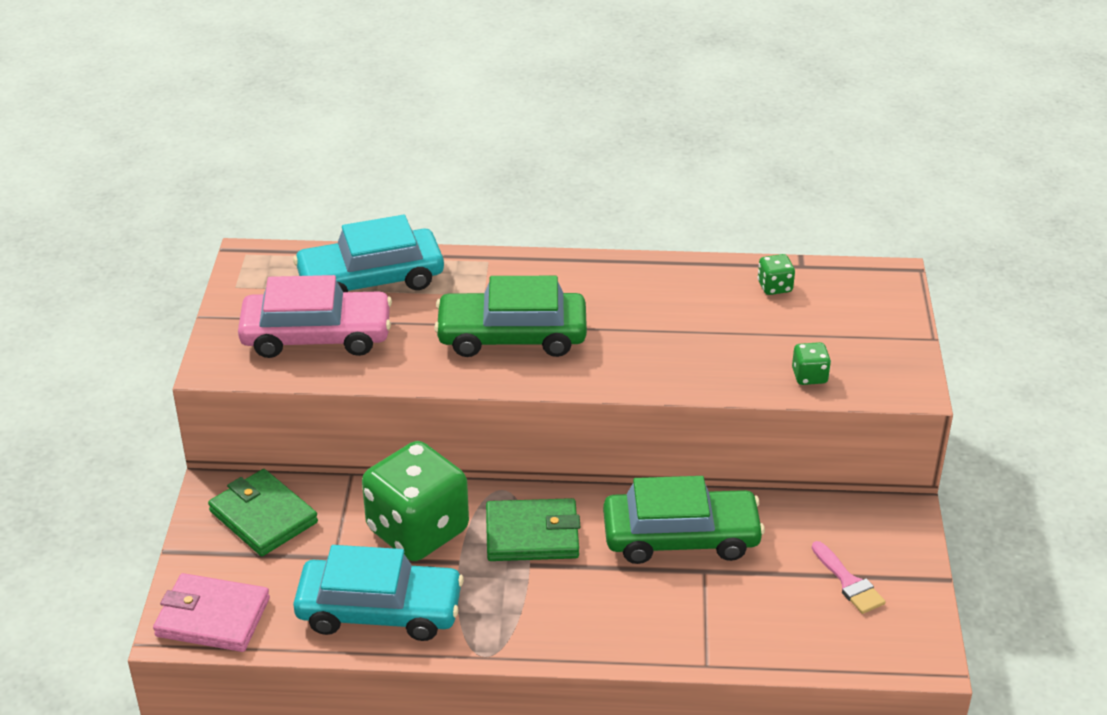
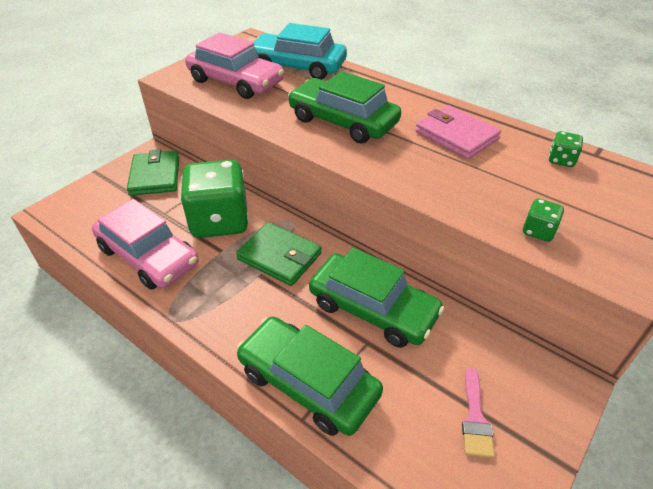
camera: 35 degrees right, 5 degrees up
pink wallet [153,573,270,652] -> pink wallet moved to [415,105,501,159]
turquoise car [293,545,464,641] -> pink car [92,199,199,290]
none -> green car [237,316,383,436]

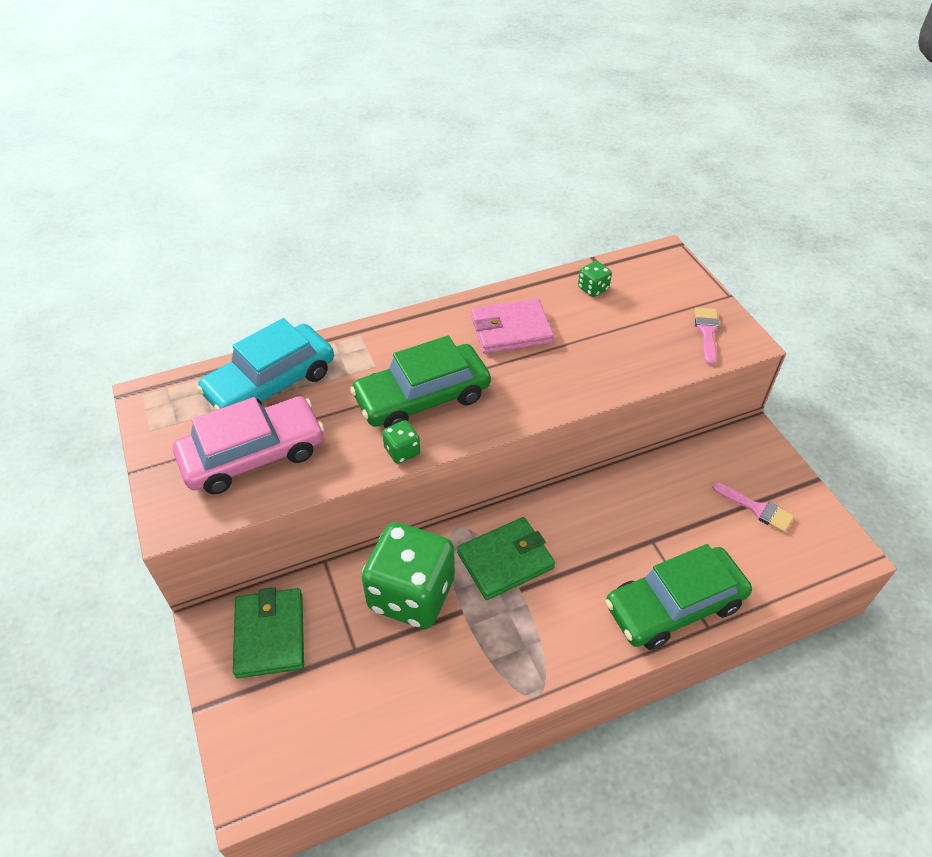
camera: 60 degrees left, 5 degrees up
pink car [92,199,199,290] -> none
green wallet [127,149,179,196] -> green wallet turned 60 degrees clockwise [233,587,304,678]
green car [309,248,444,348] -> none
green dice [523,199,564,242] -> green dice moved to [382,420,420,464]
none -> pink brush [695,308,719,365]

